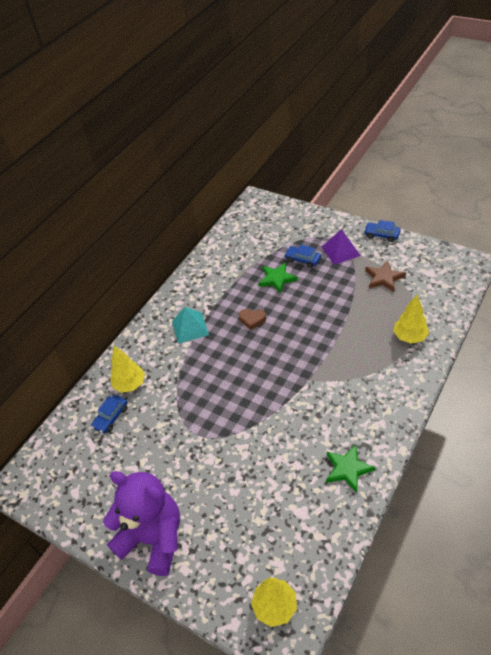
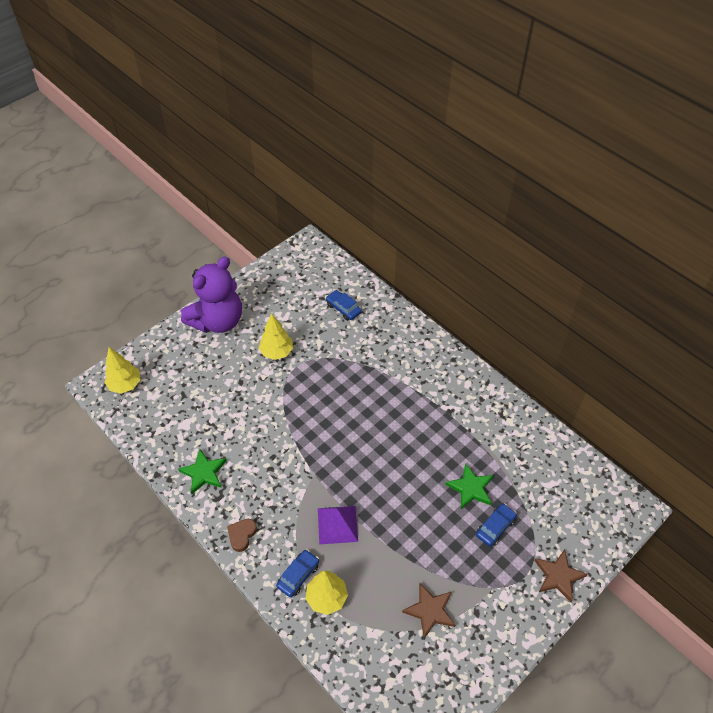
camera: 100 degrees right, 5 degrees up
yellow tree [110,346,145,393] -> yellow tree moved to [259,313,293,360]
turquoise pyramid [172,307,209,344] -> none
brown heart [239,309,266,330] -> brown heart moved to [227,519,257,552]
purple pyramid [322,229,361,265] -> purple pyramid moved to [318,506,358,545]
blue car [364,220,401,242] -> blue car moved to [276,550,319,597]
none -> brown star [534,549,588,602]

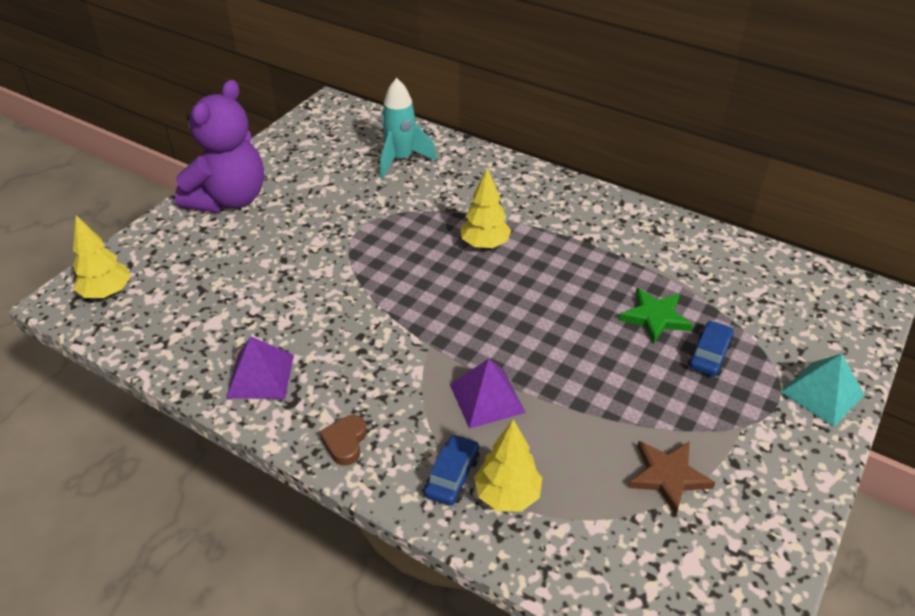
camera: 15 degrees left, 10 degrees down
green star [178,449,227,494] -> purple pyramid [226,336,294,399]
yellow tree [259,313,293,360] -> yellow tree moved to [460,168,511,249]
blue car [326,290,362,321] -> turquoise rocket [380,78,437,179]
brown star [534,549,588,602] -> turquoise pyramid [781,354,865,427]

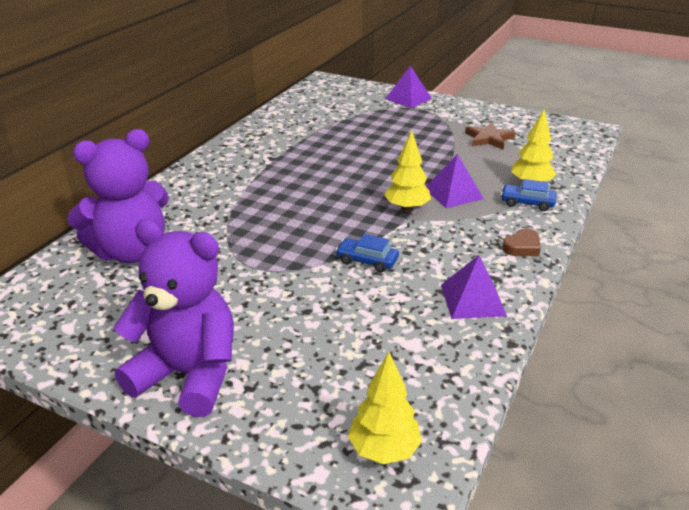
camera: 95 degrees left, 10 degrees down
brown heart [320,415,367,466] -> brown heart turned 45 degrees counterclockwise [502,228,541,256]
turquoise rocket [380,78,437,179] -> purple teddy bear [67,129,169,263]
yellow tree [460,168,511,249] -> yellow tree moved to [384,130,431,212]
green star [619,288,693,344] -> none
blue car [688,320,734,376] -> blue car moved to [336,234,399,273]
turquoise pyramid [781,354,865,427] -> purple pyramid [385,66,432,108]

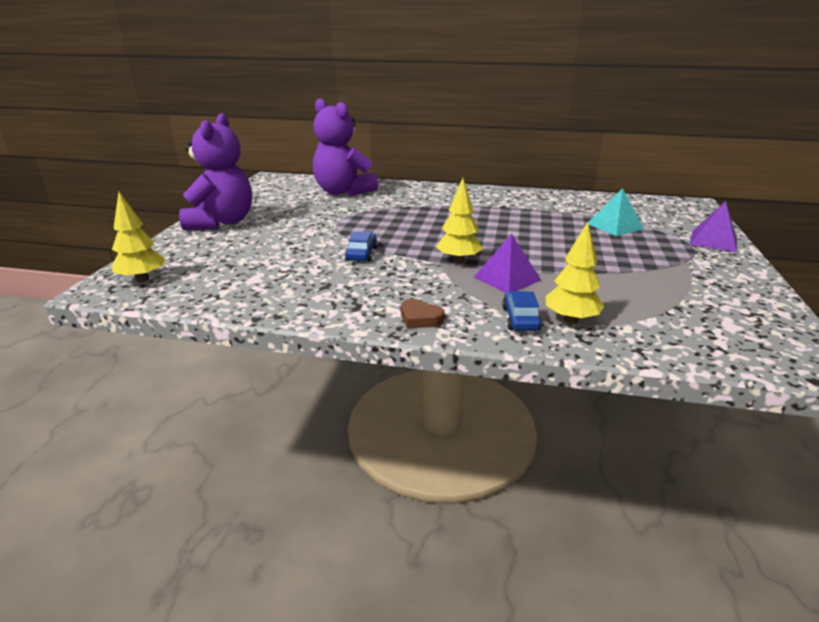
camera: 75 degrees right, 5 degrees down
purple pyramid [441,255,507,319] -> none
brown star [465,122,516,150] -> none
none -> turquoise pyramid [588,188,644,236]

